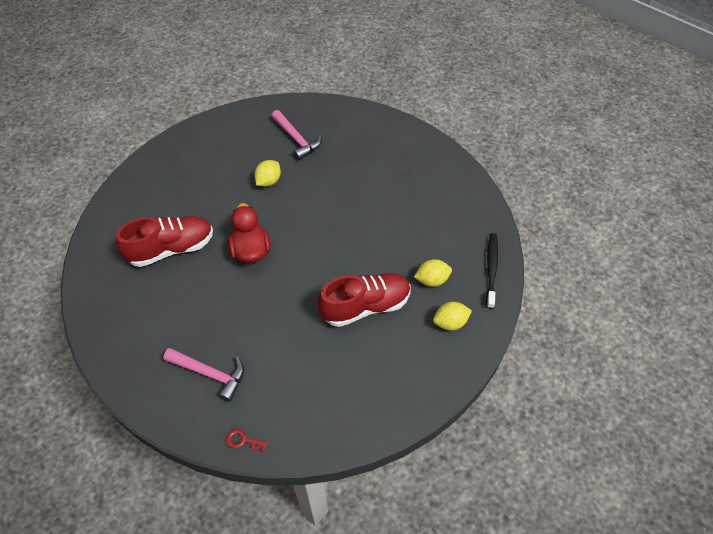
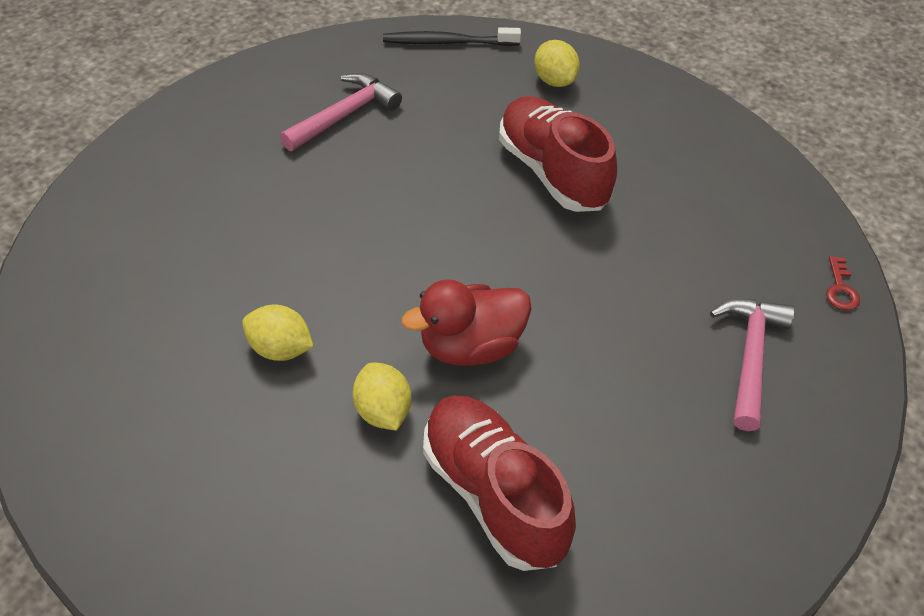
camera: 100 degrees left, 5 degrees down
pink hammer [271,110,322,160] -> pink hammer moved to [280,73,402,151]
yellow lemon [414,259,452,287] -> yellow lemon moved to [353,363,411,431]

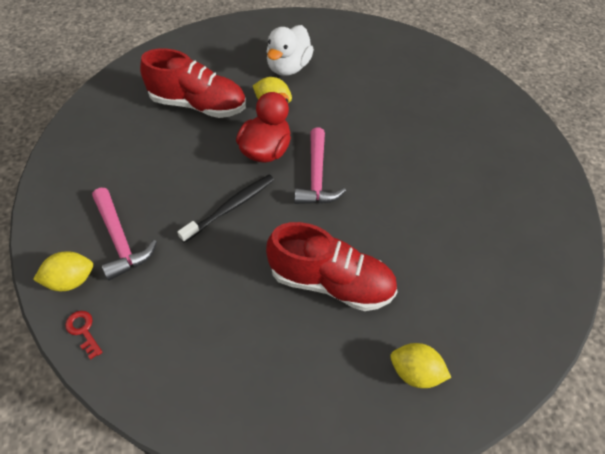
camera: 135 degrees right, 5 degrees up
yellow lemon [242,305,314,361] -> yellow lemon moved to [33,251,93,291]
pink hammer [280,73,402,151] -> pink hammer moved to [294,127,346,204]
black toothbrush [383,27,521,46] -> black toothbrush moved to [177,175,274,243]
none -> white duck [266,25,314,76]

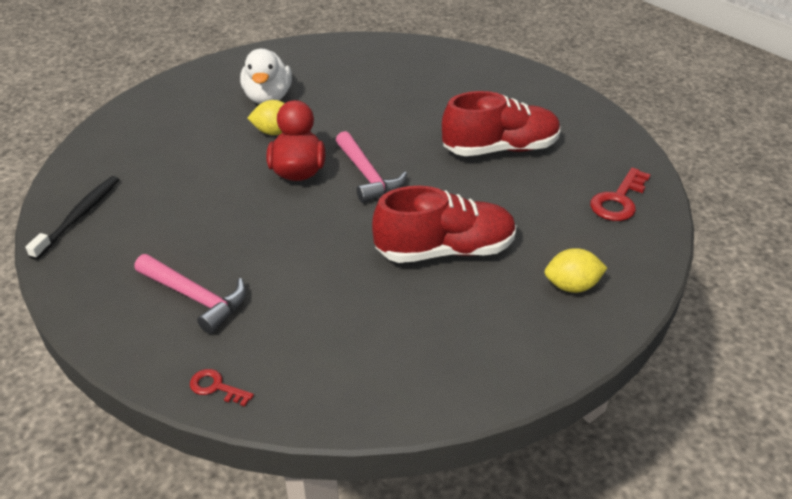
camera: 25 degrees left, 15 degrees down
yellow lemon [33,251,93,291] -> none
red shoe [140,48,246,118] -> red shoe moved to [442,91,560,156]
black toothbrush [177,175,274,243] -> black toothbrush moved to [25,176,119,260]
none -> red key [590,168,651,221]

